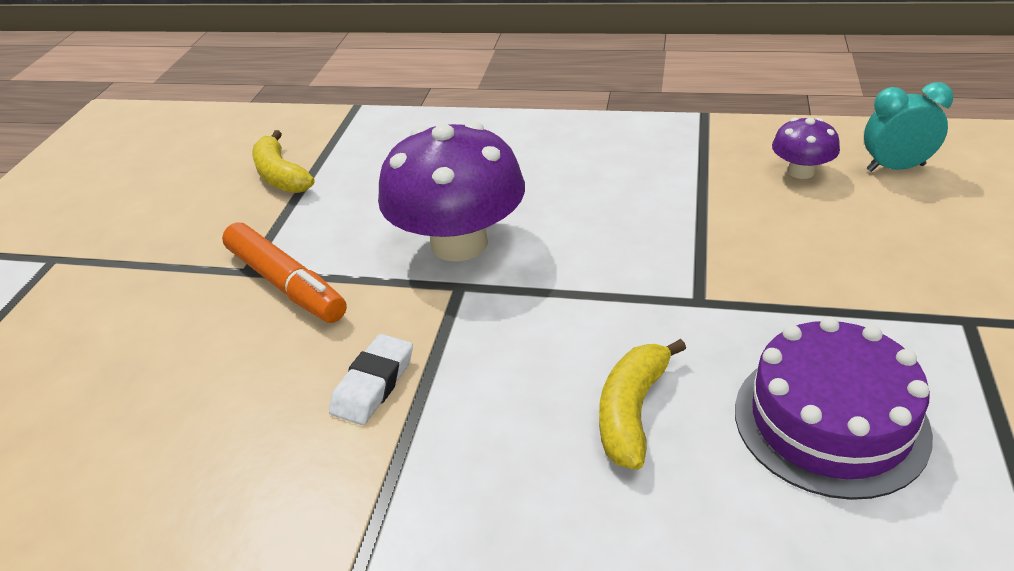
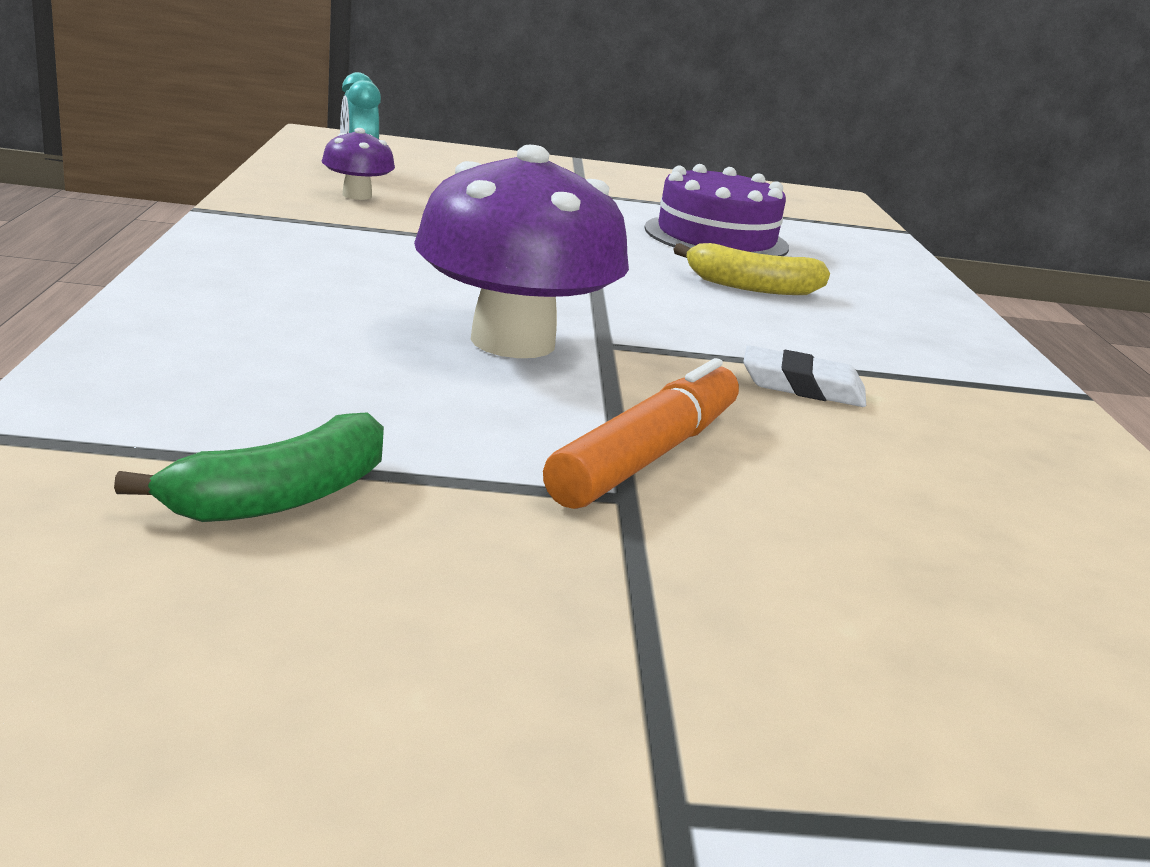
camera: 110 degrees left, 15 degrees down
yellow banana [252,130,315,193] -> green banana [114,412,384,522]

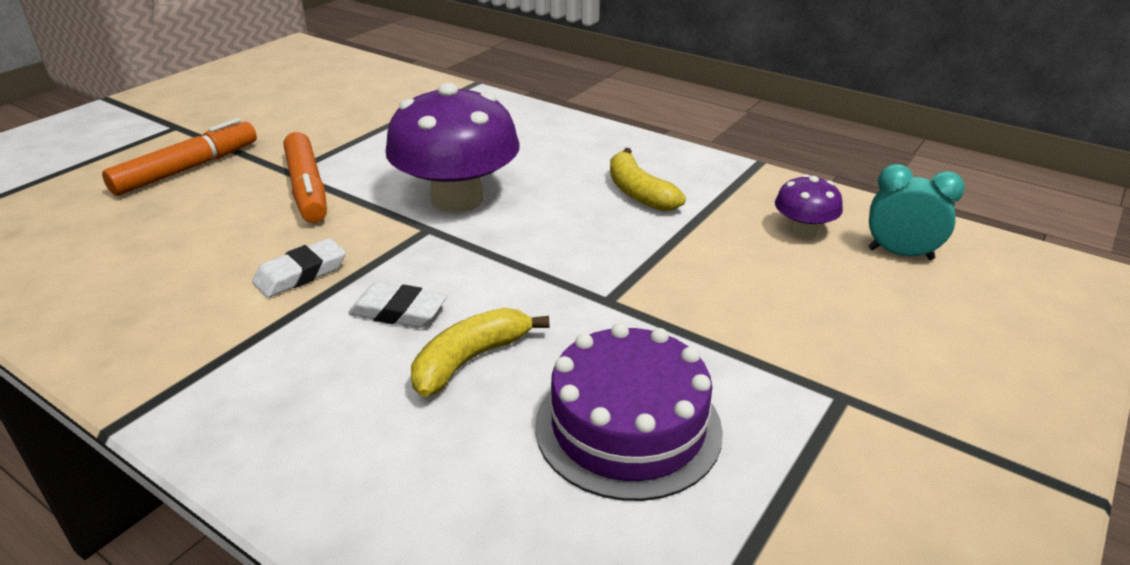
camera: 130 degrees right, 10 degrees up
green banana [114,412,384,522] -> none
none -> orange marker [102,118,257,196]
none -> white eraser [348,282,447,328]
none -> yellow banana [610,148,686,211]

